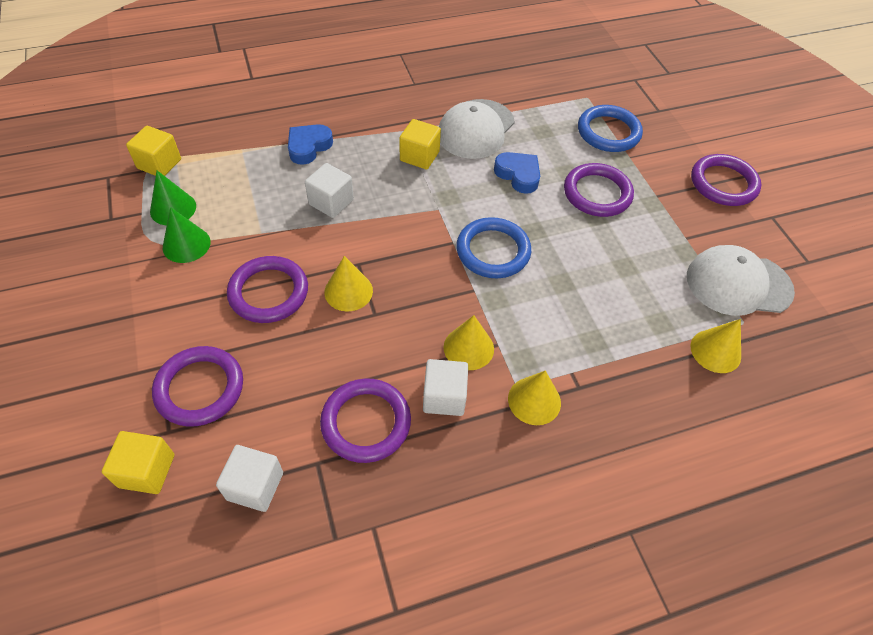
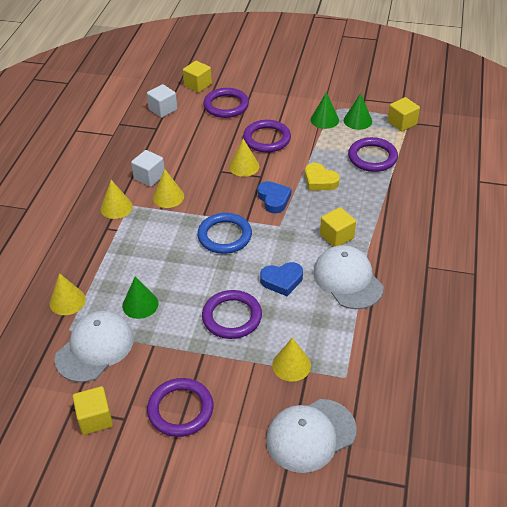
camera: 125 degrees right, 10 degrees down
blue heart [288,124,333,165] -> blue heart moved to [258,181,291,213]
white cube [305,163,354,218] -> yellow heart [305,163,340,191]
purple ring [320,378,411,463] -> purple ring moved to [348,137,398,172]
blue ring [578,105,643,152] -> yellow cone [272,337,311,382]
none -> yellow cube [73,386,113,435]
none -> green cone [122,277,159,319]
none -> white cap [266,399,357,473]

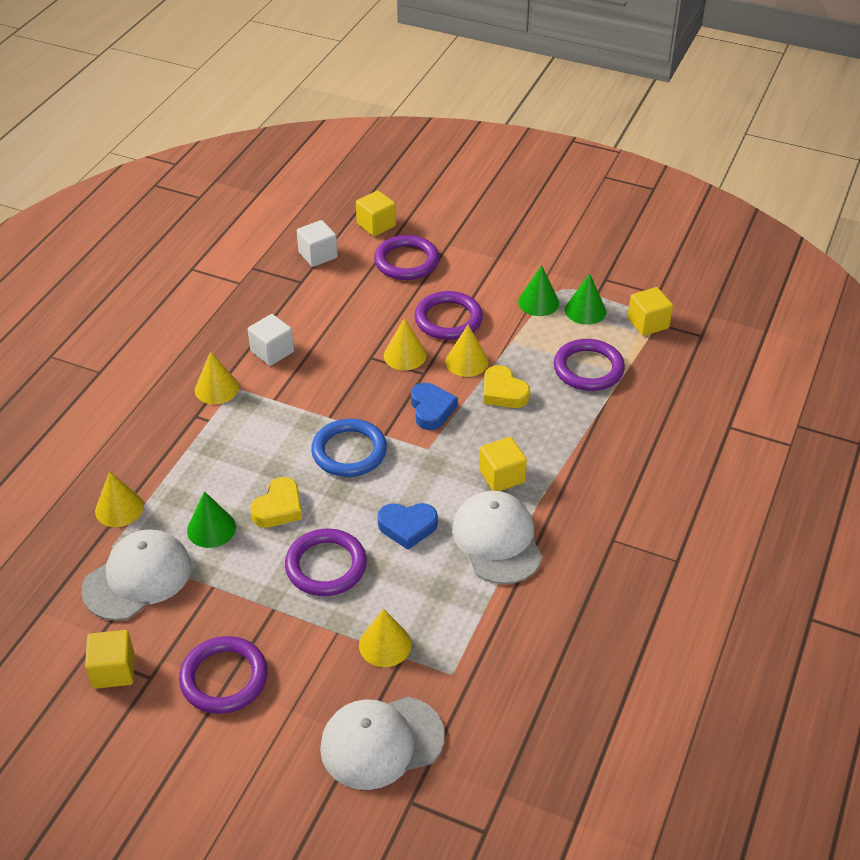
camera: 10 degrees right, 0 degrees up
yellow cone [153,169,184,208] -> yellow cone moved to [445,325,489,377]
none -> yellow heart [250,477,302,528]

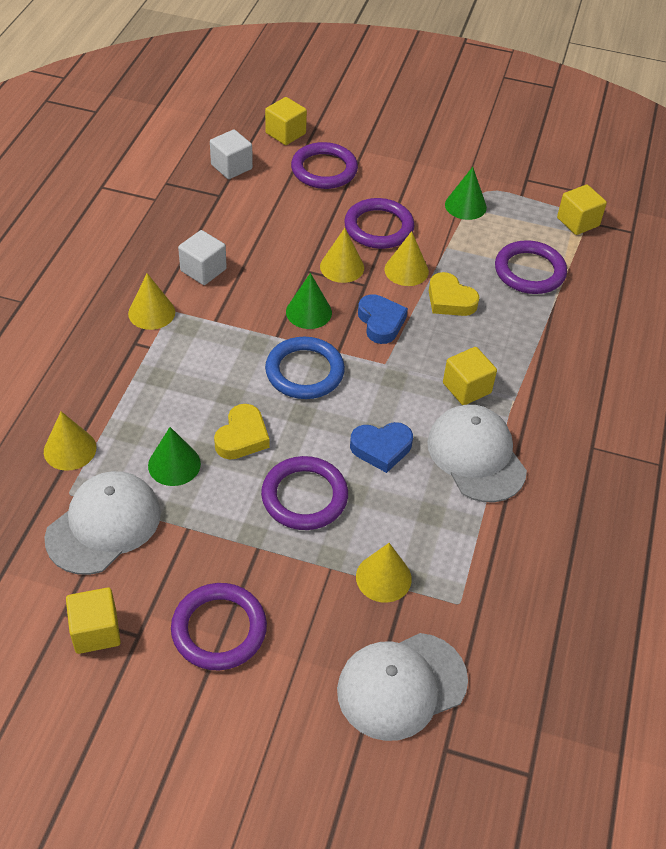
camera: 10 degrees left, 5 degrees up
green cone [565,273,606,325] -> green cone moved to [286,273,332,329]

